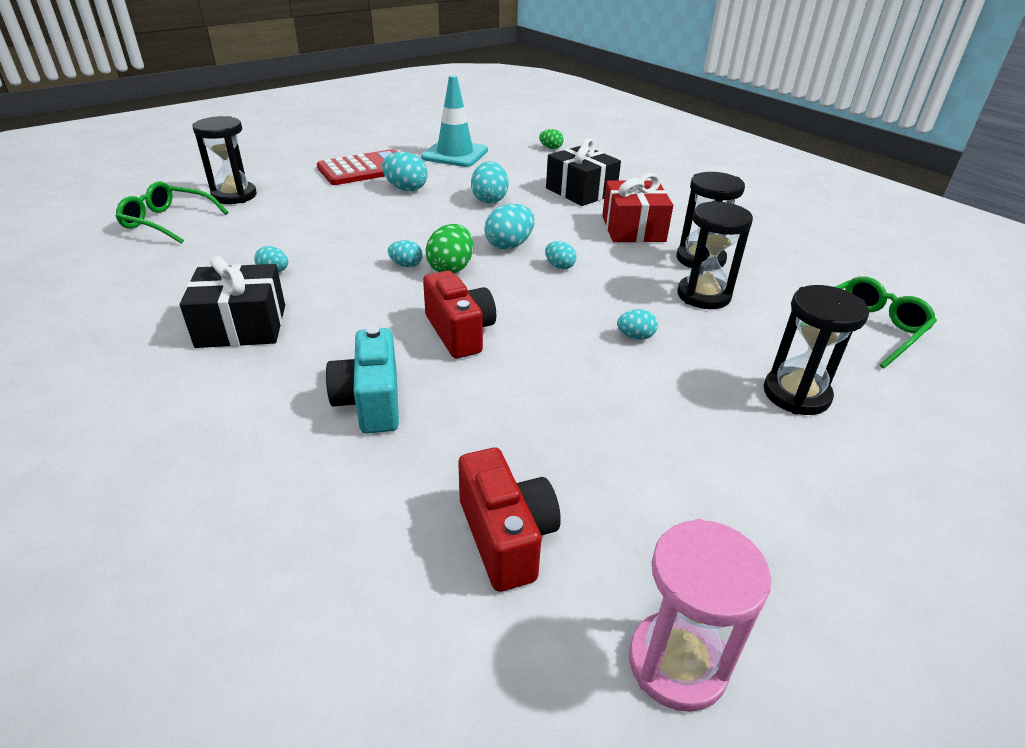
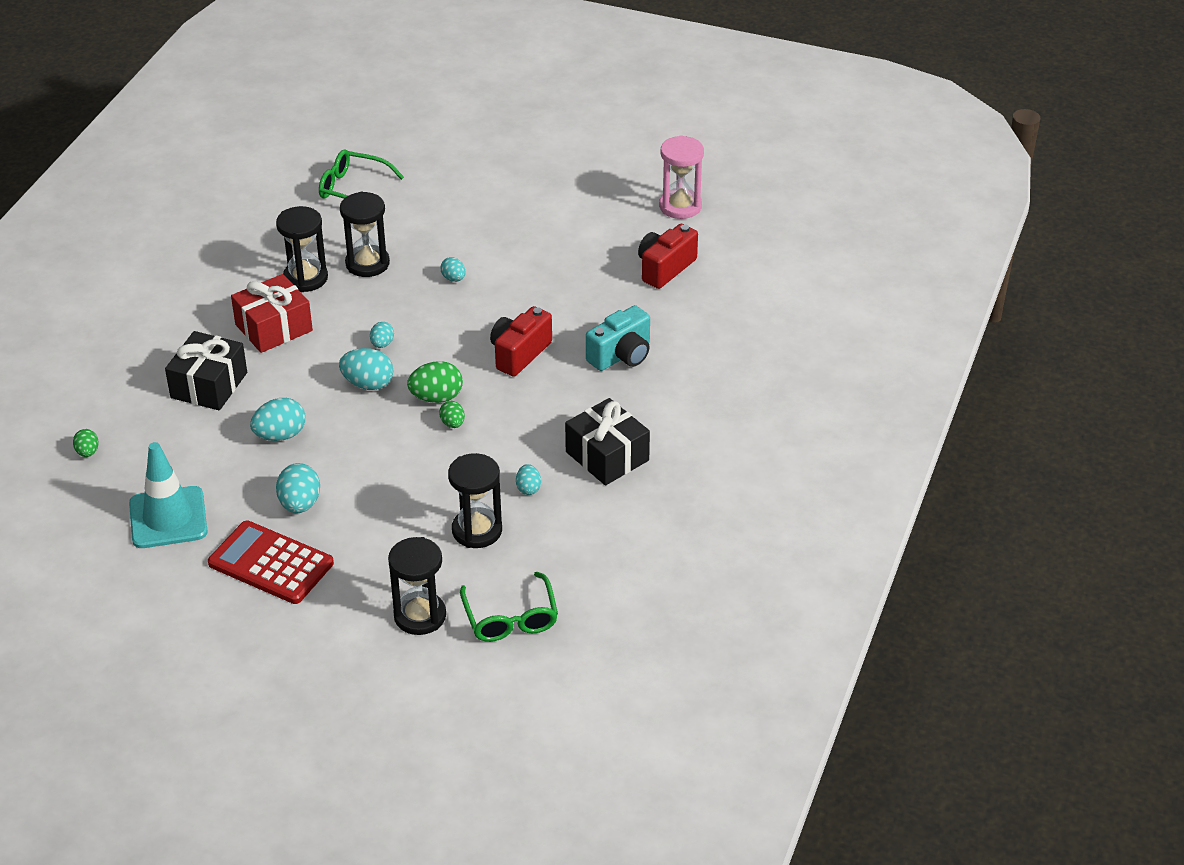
camera: 120 degrees left, 5 degrees up
turquoise egg [388,240,423,267] -> green egg [439,401,465,428]
black hourglass [764,285,869,415] -> black hourglass moved to [448,453,502,548]

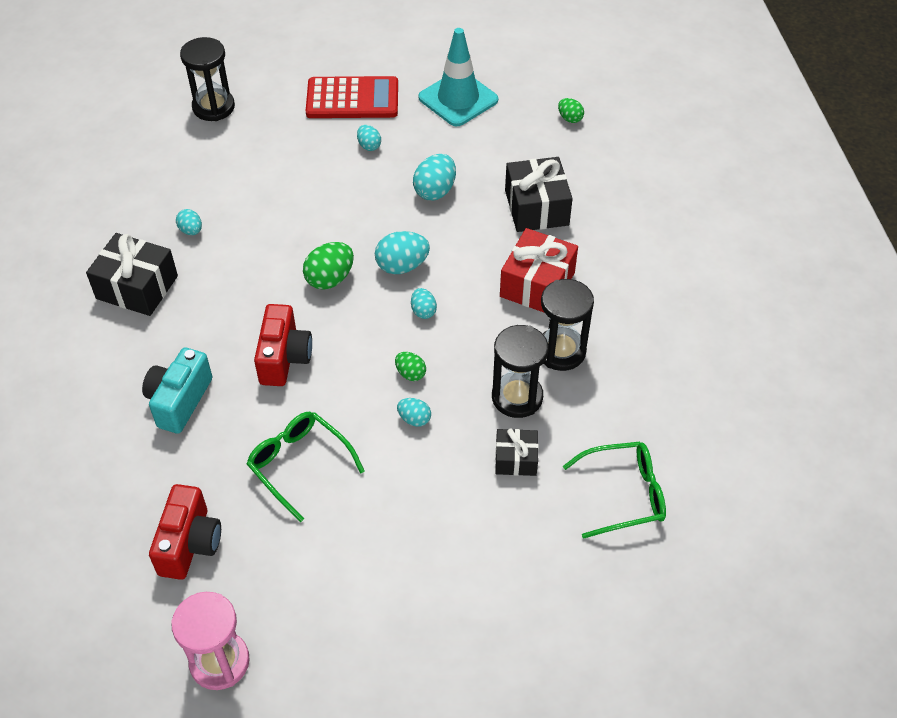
camera: 150 degrees right, 10 degrees up
turquoise egg [276,463,320,513] -> turquoise egg [357,125,381,151], size x0.59
green egg [439,401,465,428] -> green egg moved to [395,352,426,381]
black hourglass [448,453,502,548] -> none
green glasses [460,572,558,642] -> green glasses moved to [247,412,365,522]
none -> black gift [495,429,539,476]

